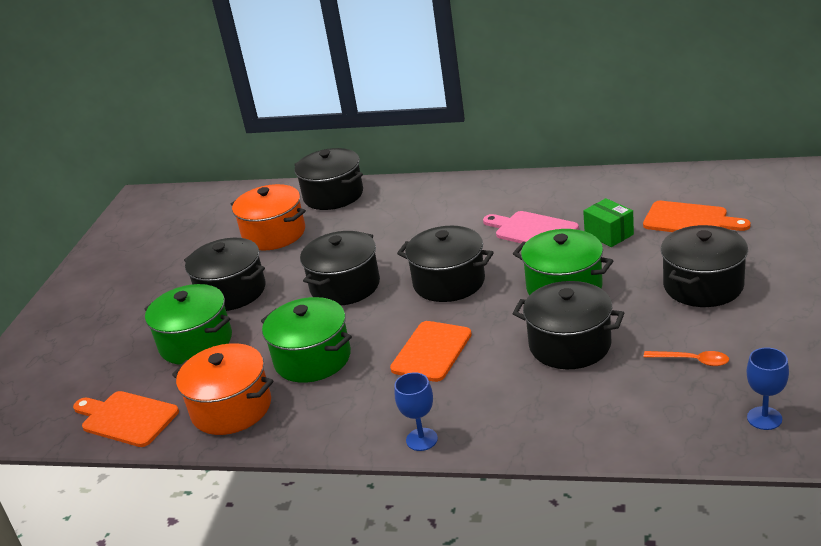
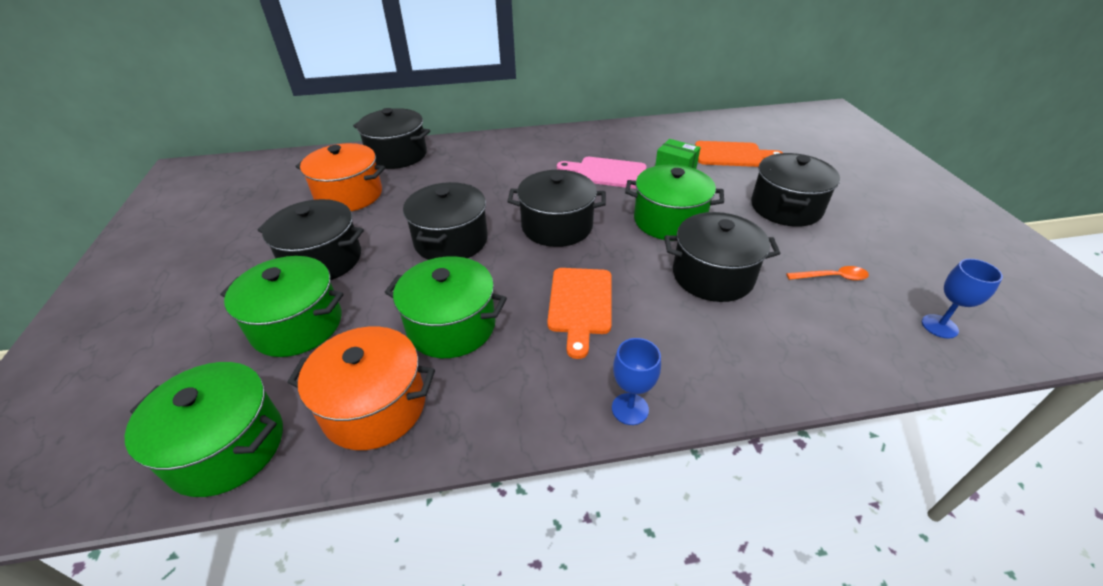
camera: 25 degrees left, 10 degrees up
orange cutting board [73,391,179,447] -> green pot [125,362,283,497]

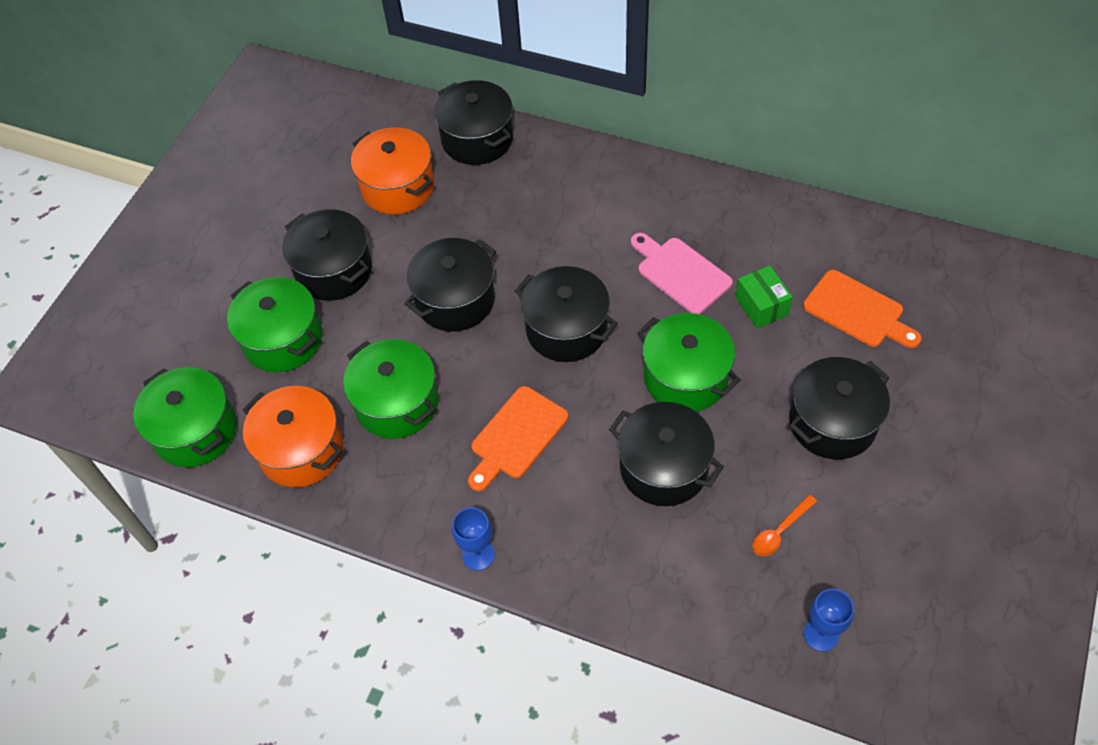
camera: 35 degrees right, 15 degrees up
orange spoon [786,266,869,281] -> orange spoon turned 105 degrees clockwise [753,495,817,556]

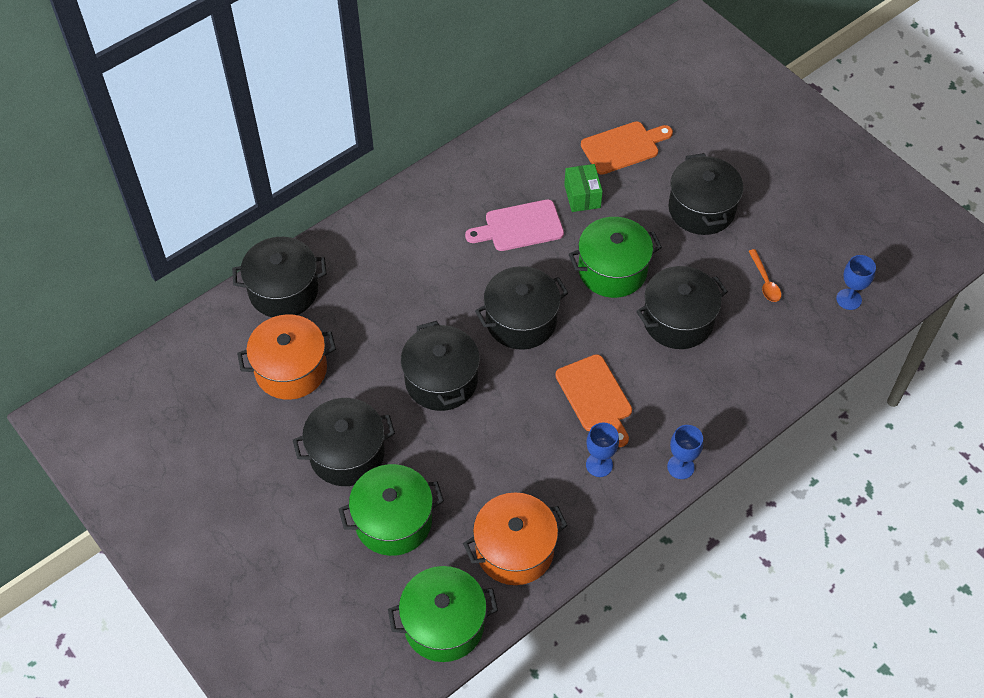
camera: 65 degrees left, 0 degrees up
green pot [343,339,438,439] -> none
green box [735,265,793,329] -> green box turned 75 degrees clockwise [564,164,603,212]
none -> blue goblet [586,423,619,477]

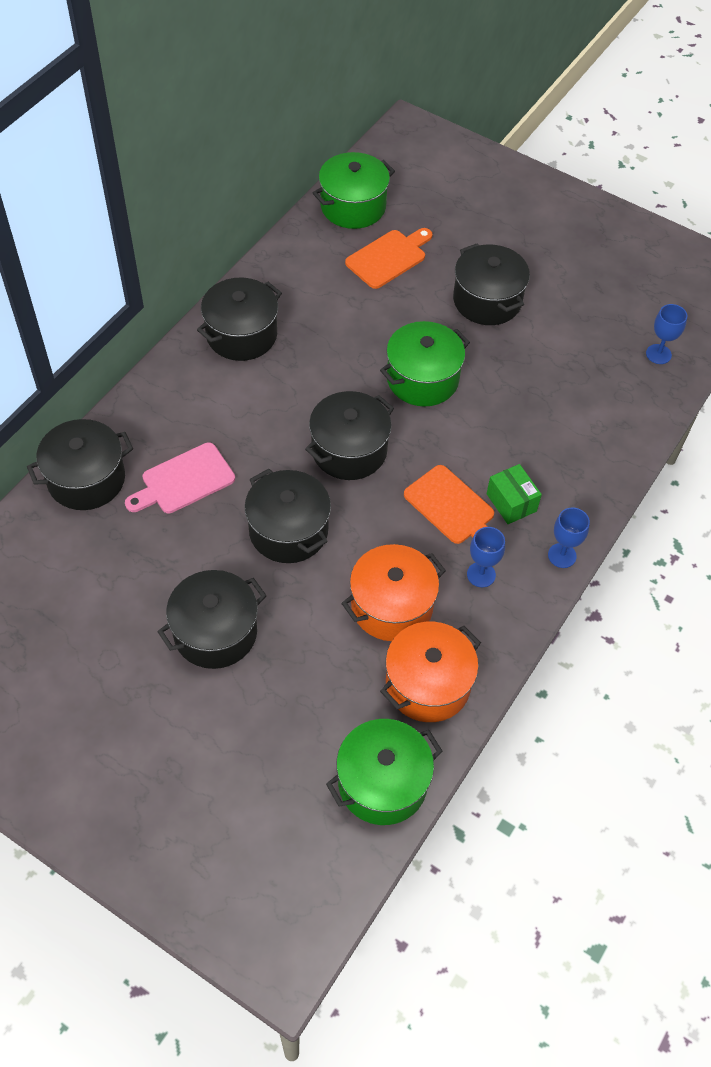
camera: 20 degrees left, 0 degrees up
orange pot [237,314,336,400] -> orange pot moved to [341,544,446,641]
green pot [338,464,444,556] -> green pot moved to [313,152,395,229]
pink cutting board [465,199,564,251] -> pink cutting board moved to [125,442,235,513]
green box [564,164,603,212] -> green box moved to [487,464,542,524]
black pot [636,266,728,349] -> black pot moved to [197,278,282,361]
orange spoon [749,249,781,302] -> none

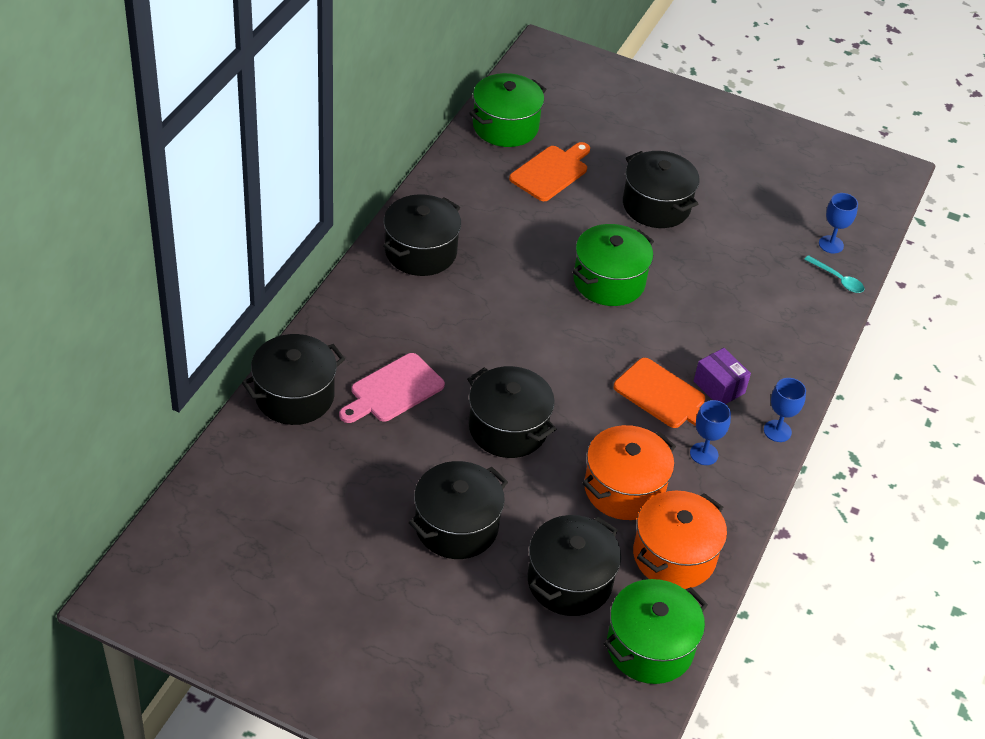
camera: 10 degrees left, 10 degrees down
black pot [305,391,394,480] -> black pot moved to [528,515,621,616]
green box [487,464,542,524] -> purple box [694,348,751,404]
none -> turquoise spoon [804,255,864,293]

